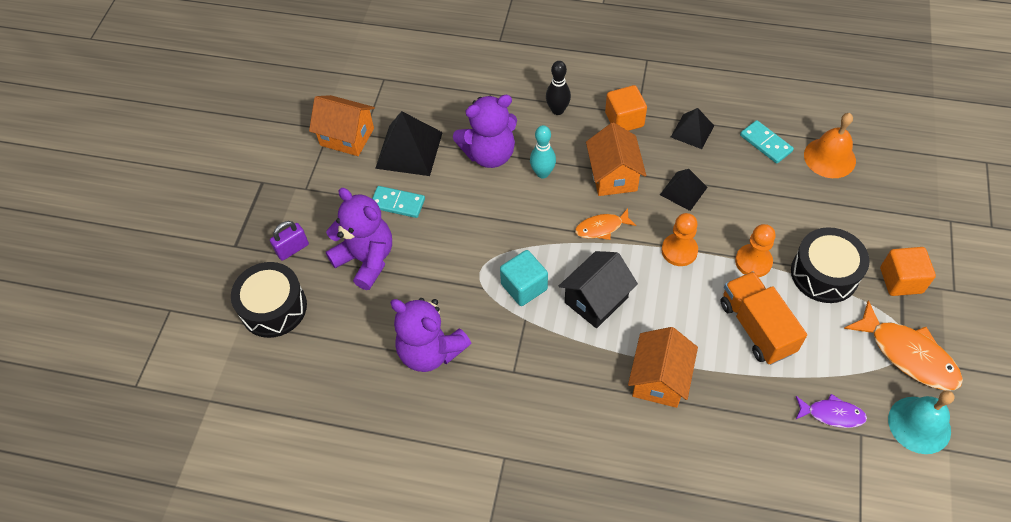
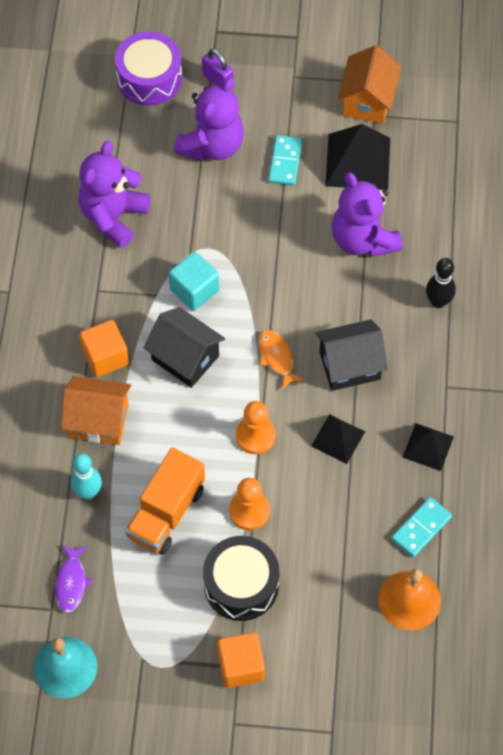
camera: 80 degrees right, 5 degrees up
black drum [231,262,307,338] -> purple drum [115,32,182,106]
turquoise bowling pin [530,125,556,179] -> turquoise bowling pin moved to [71,453,102,499]
orange house [586,122,646,196] -> black house [316,319,388,391]
orange cube [605,85,647,131] -> orange cube moved to [79,320,129,377]
orange truck [720,271,807,365] -> orange truck turned 150 degrees clockwise [125,447,205,555]
orange fish [844,300,963,391] -> none

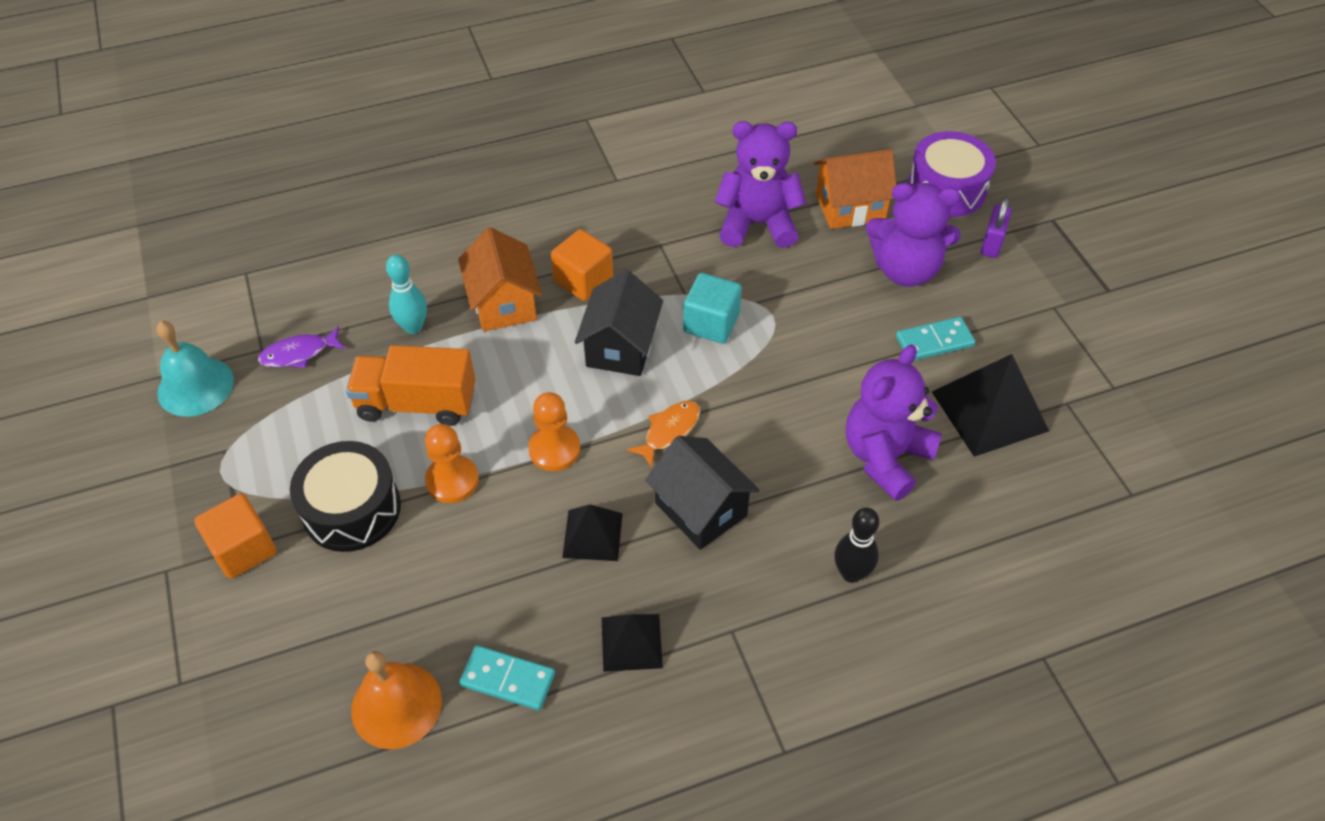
camera: 65 degrees right, 10 degrees down
orange house [338,45,401,124] -> orange house moved to [814,149,896,229]

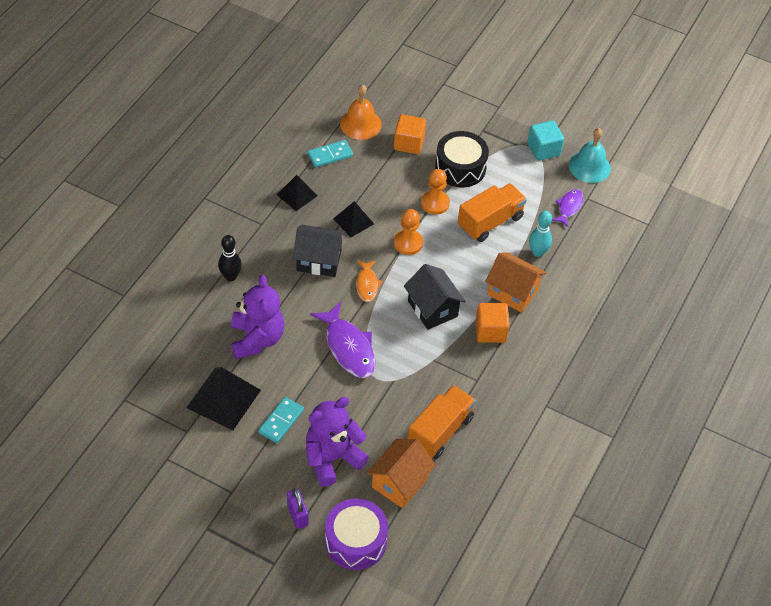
camera: 135 degrees right, 0 degrees up
orange cube [194,493,277,579] -> orange cube moved to [394,114,426,154]
turquoise cube [683,273,742,344] -> turquoise cube moved to [527,120,564,161]
purple teddy bear [715,121,806,248] -> orange truck [408,385,476,459]
none -> purple fish [310,302,375,378]

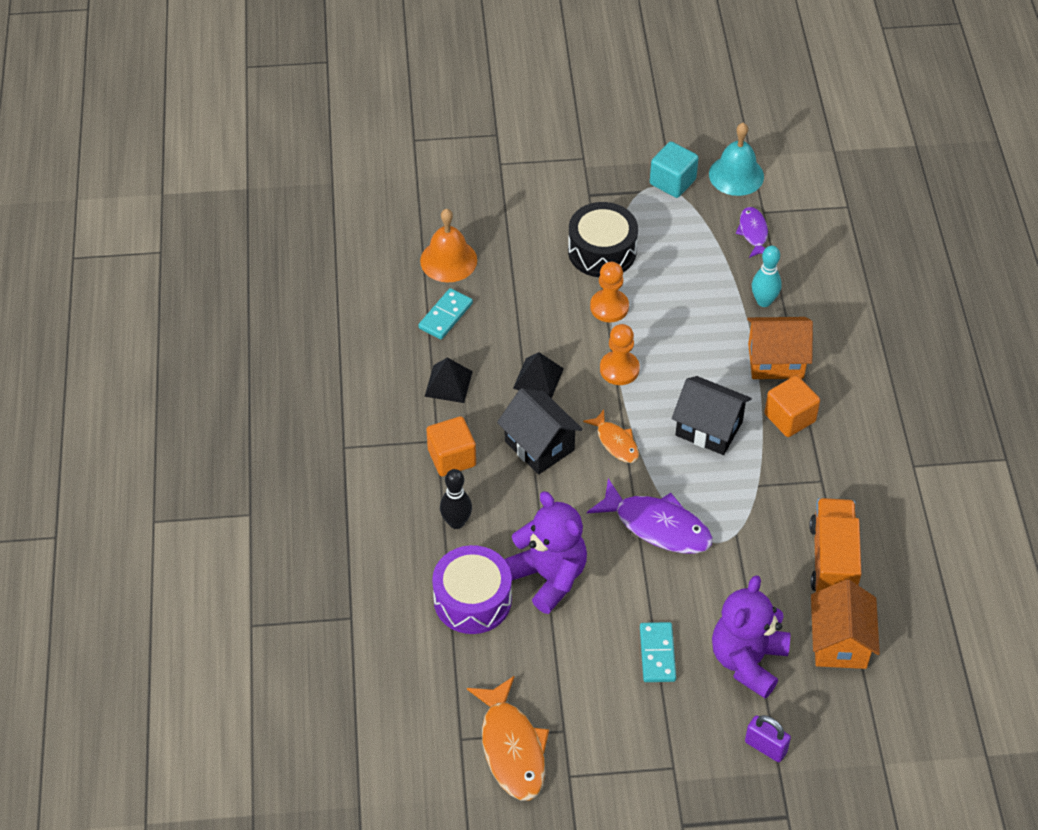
camera: 30 degrees left, 0 degrees up
black pyramid [186,367,261,430] -> none
black house [293,225,345,277] -> black house turned 75 degrees clockwise [497,388,583,475]
purple drum [325,499,388,570] -> purple drum moved to [432,545,512,634]
orange cube [394,114,426,154] -> orange cube moved to [426,416,476,476]
orange truck [458,183,527,242] -> none
none -> orange fish [467,676,549,801]

